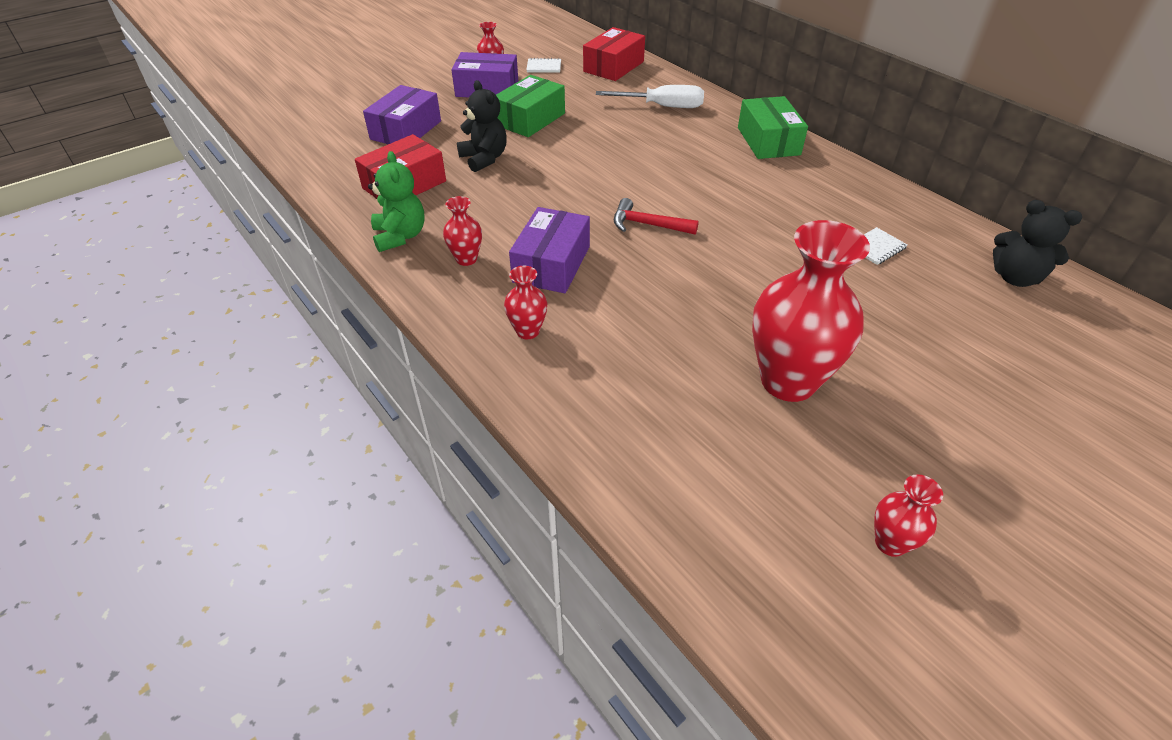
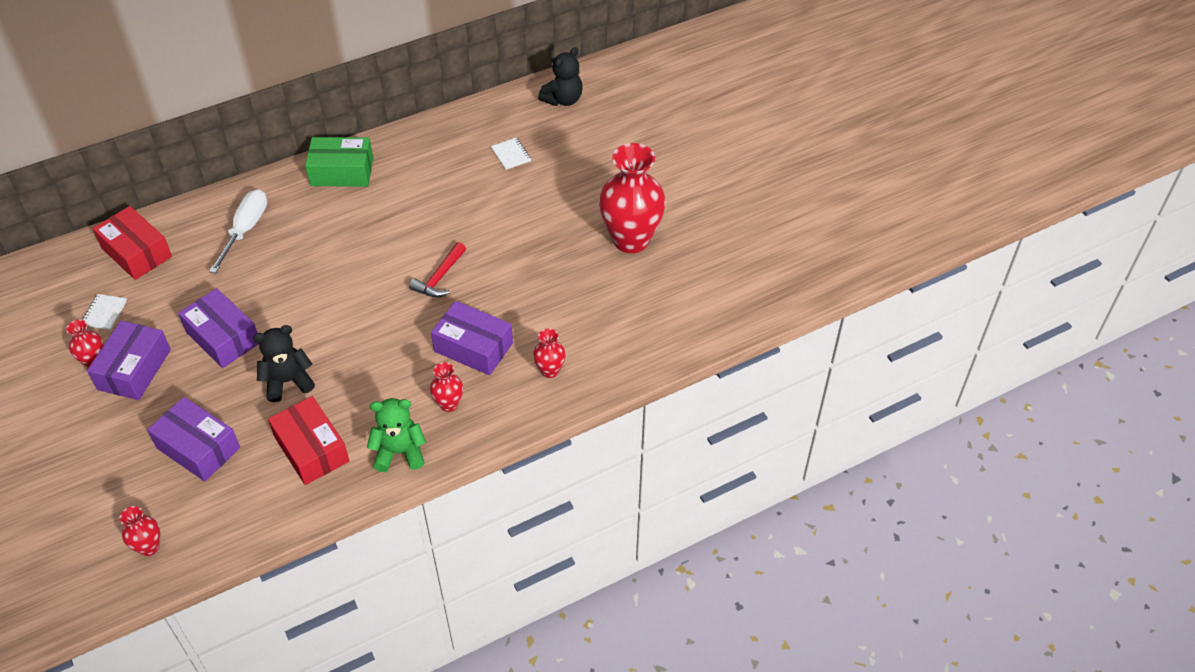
camera: 80 degrees left, 5 degrees up
green box [496,75,565,137] -> purple box [178,288,259,368]
red vase [874,474,943,557] -> red vase moved to [120,506,160,556]

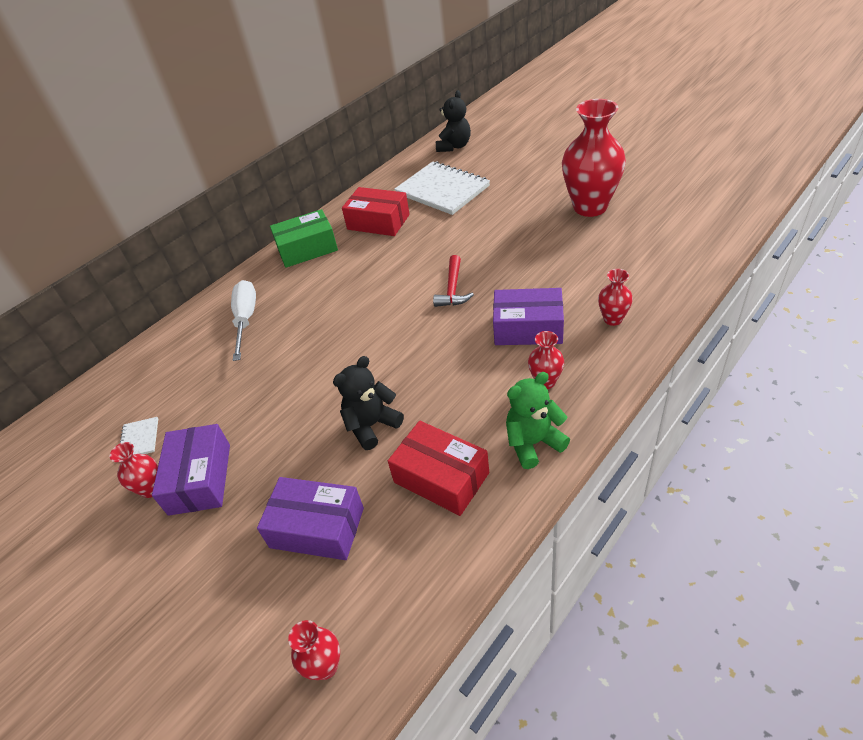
camera: 15 degrees left, 5 degrees down
red box [92,206,172,280] -> red box moved to [342,187,410,236]
purple box [178,288,259,368] -> none
white notebook [491,138,531,170] -> white notebook [394,161,490,215], size x2.38

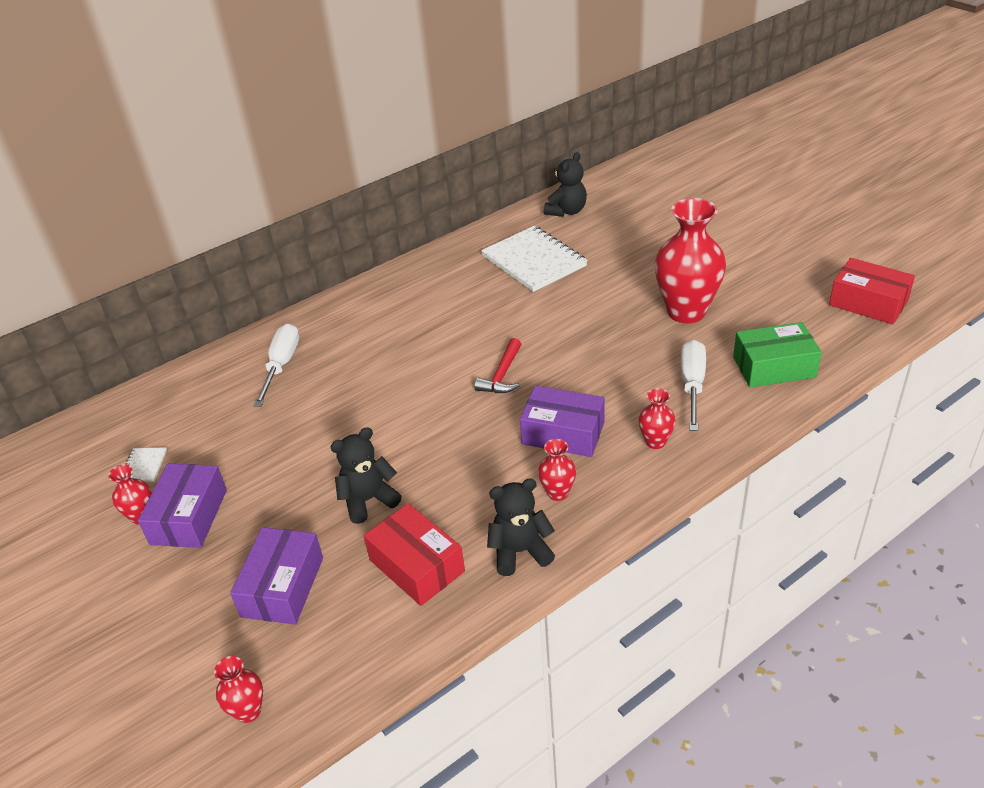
camera: 10 degrees right, 5 degrees down
purple box [257,477,364,560] -> purple box turned 75 degrees clockwise [230,527,323,625]
green box [270,209,338,268] -> green box moved to [733,322,822,388]
red box [342,187,410,236] -> red box moved to [829,258,915,324]
green teddy bear [506,372,570,469] -> black teddy bear [487,479,555,576]
none -> white screwdriver [681,340,706,431]

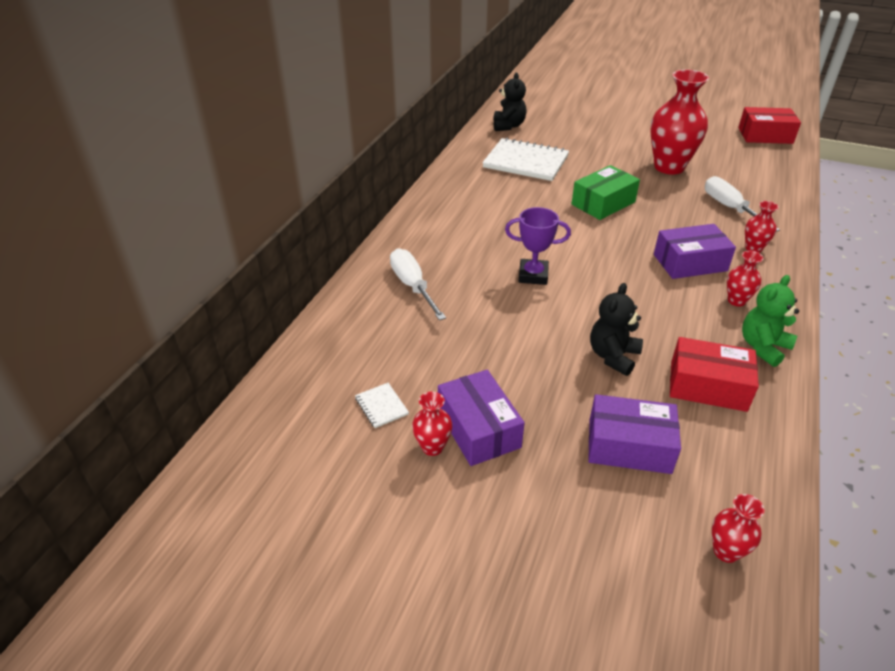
camera: 35 degrees left, 0 degrees up
purple box [230,527,323,625] -> purple box turned 60 degrees counterclockwise [588,394,681,474]
red hammer [474,338,521,393] -> none
black teddy bear [487,479,555,576] -> green teddy bear [742,275,799,367]
green box [733,322,822,388] -> green box moved to [572,165,640,220]
none -> purple trophy [505,207,571,285]

